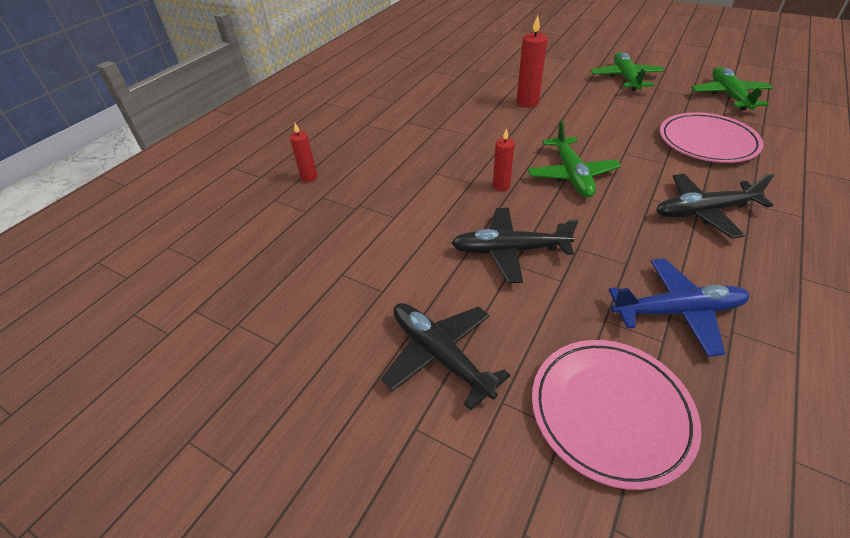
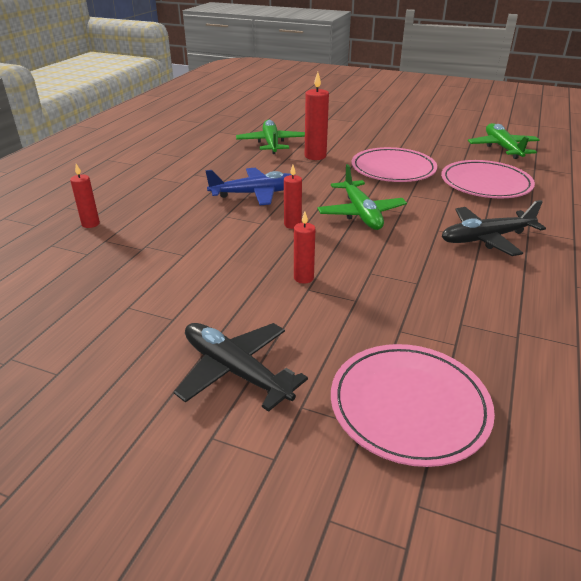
camera: 10 degrees left, 10 degrees down
black plane [452,208,578,283] -> red candle [294,212,315,283]
green plane [591,52,664,91] -> green plane moved to [236,119,305,154]
blue plane [608,258,750,357] -> blue plane moved to [205,168,291,205]
none -> pink plate [351,147,437,182]

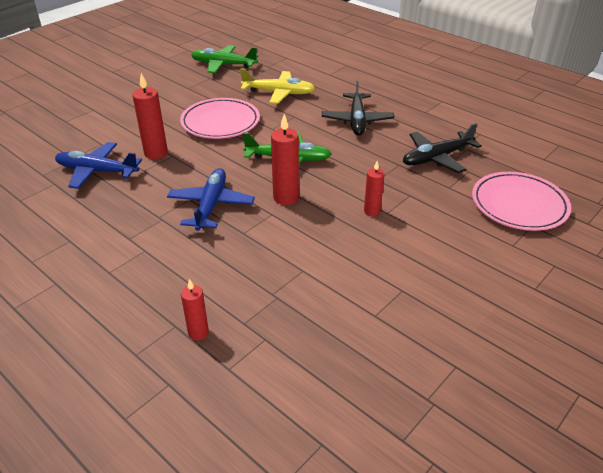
camera: 70 degrees left, 5 degrees up
black plane [174,323,308,412] -> black plane moved to [403,123,482,173]
green plane [236,119,305,154] -> blue plane [55,142,142,189]
red candle [284,165,302,229] -> red candle [271,114,299,205], size x1.60
pink plate [441,160,535,198] -> yellow plane [240,68,315,104]

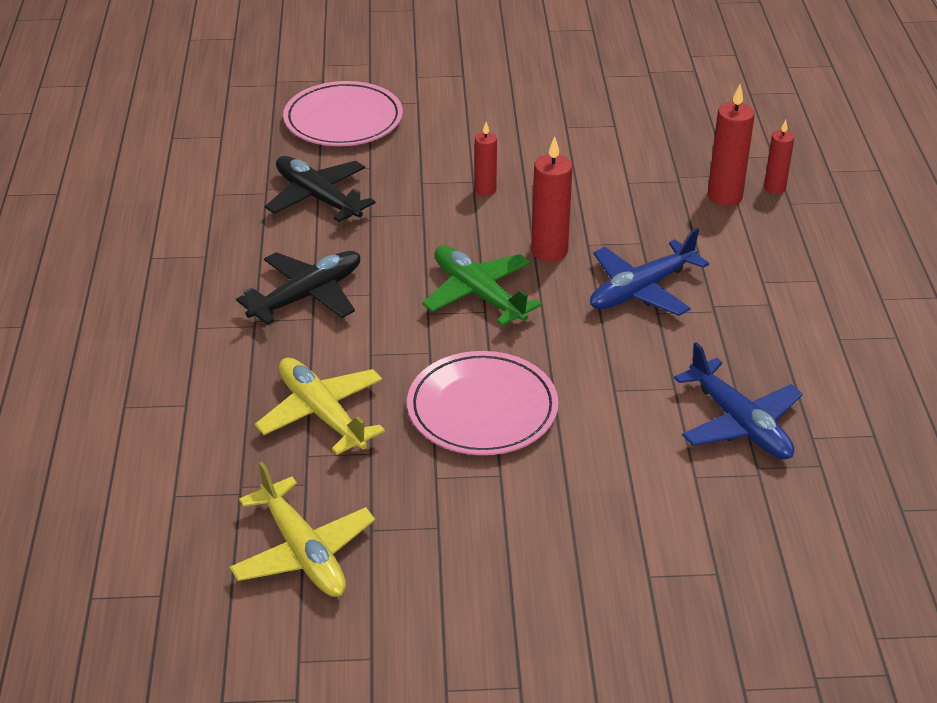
camera: 135 degrees left, 0 degrees up
red candle [132,73,168,159] -> red candle moved to [708,85,755,206]
green plane [191,45,258,73] -> yellow plane [230,462,375,597]
black plane [403,123,482,173] -> black plane turned 150 degrees counterclockwise [265,156,376,222]

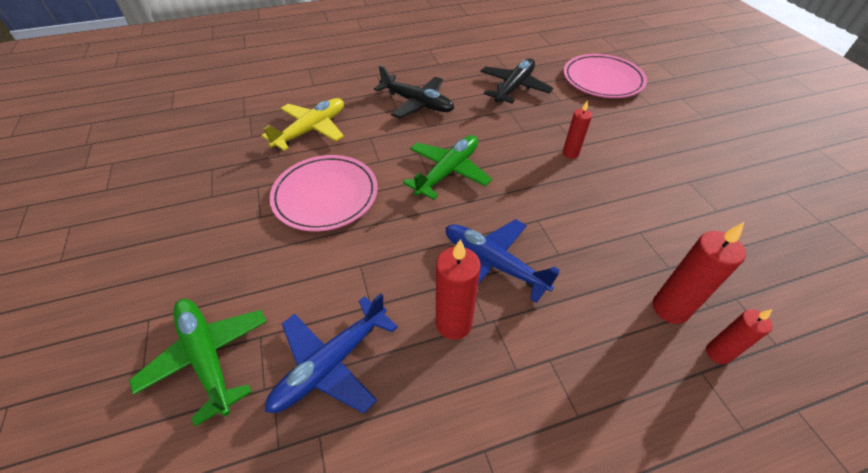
camera: 75 degrees right, 10 degrees up
yellow plane [230,462,375,597] -> none
red candle [531,136,573,262] -> red candle moved to [436,239,481,340]
none -> green plane [129,299,267,426]

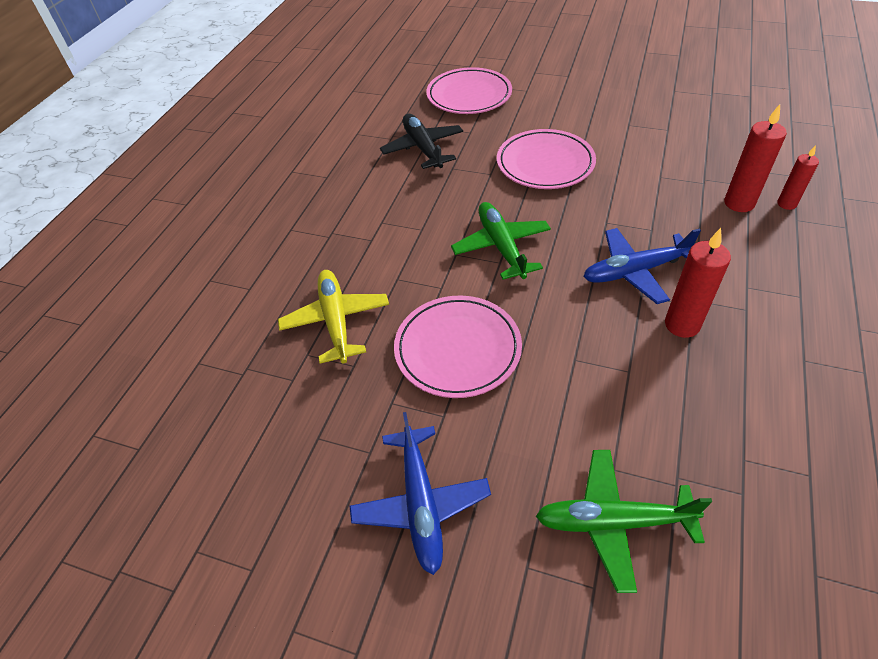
camera: 50 degrees left, 0 degrees up
blue plane [265,293,398,413] -> blue plane moved to [350,412,491,575]
black plane [374,65,454,118] -> none
red candle [563,100,592,159] -> pink plate [497,129,596,189]

